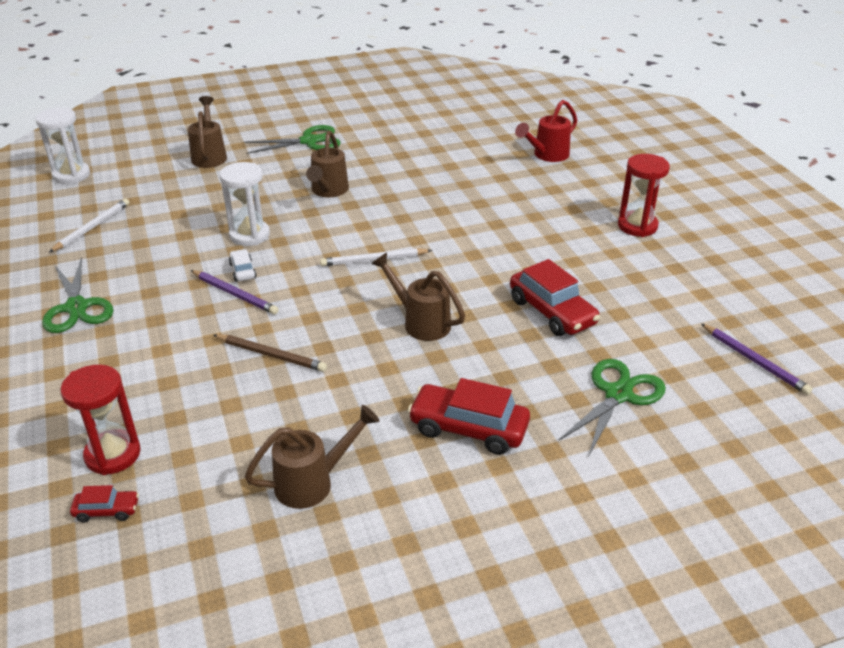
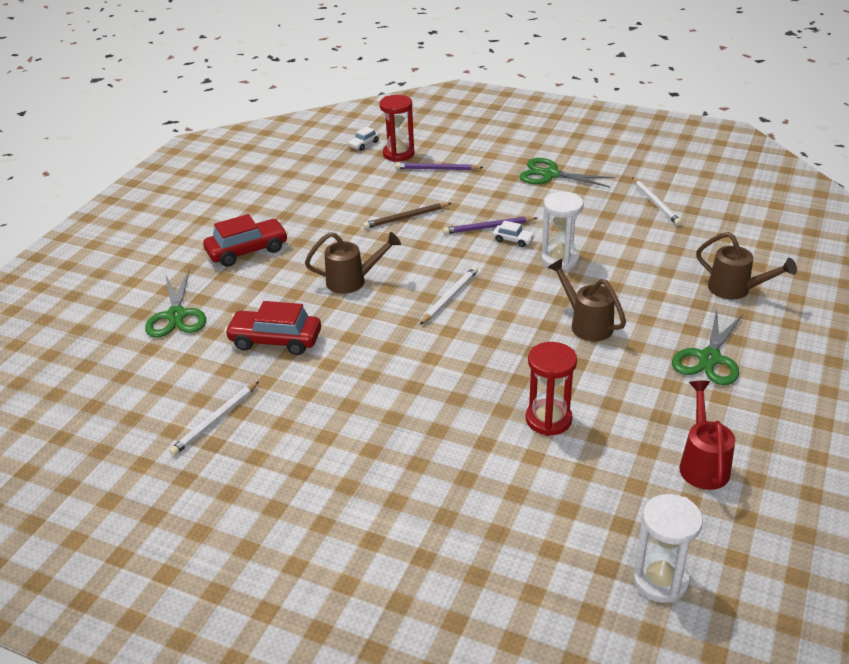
camera: 135 degrees right, 0 degrees up
white hourglass [35,107,90,184] -> white hourglass moved to [633,494,703,603]
red car [70,485,139,522] -> white car [348,126,379,151]
brown watering can [245,405,379,509] -> none
red watering can [515,100,578,162] -> red watering can moved to [679,381,735,490]
red hourglass [618,154,670,237] -> red hourglass moved to [526,342,577,436]
purple pencil [701,324,813,395] -> purple pencil moved to [395,162,484,170]
none -> white pencil [169,381,259,456]

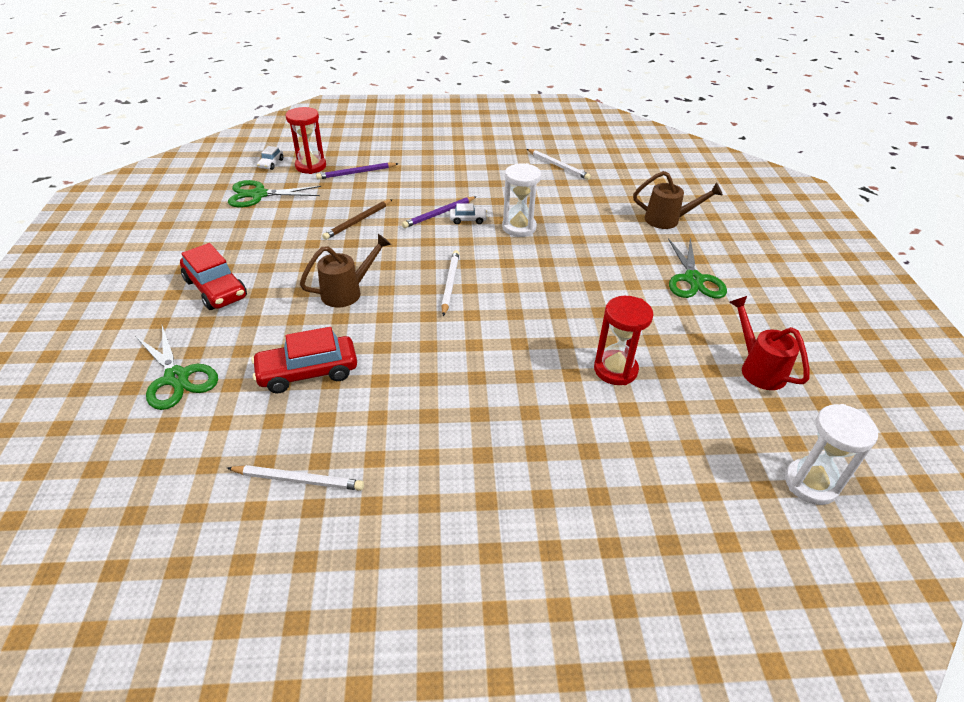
camera: 30 degrees left, 5 degrees up
white pencil [169,381,259,456] -> white pencil turned 90 degrees counterclockwise [227,465,364,491]
red car [203,214,288,267] -> red car turned 105 degrees clockwise [180,243,247,310]
green scissors [519,158,615,187] -> green scissors moved to [228,180,321,207]
brown watering can [548,258,626,341] -> none

